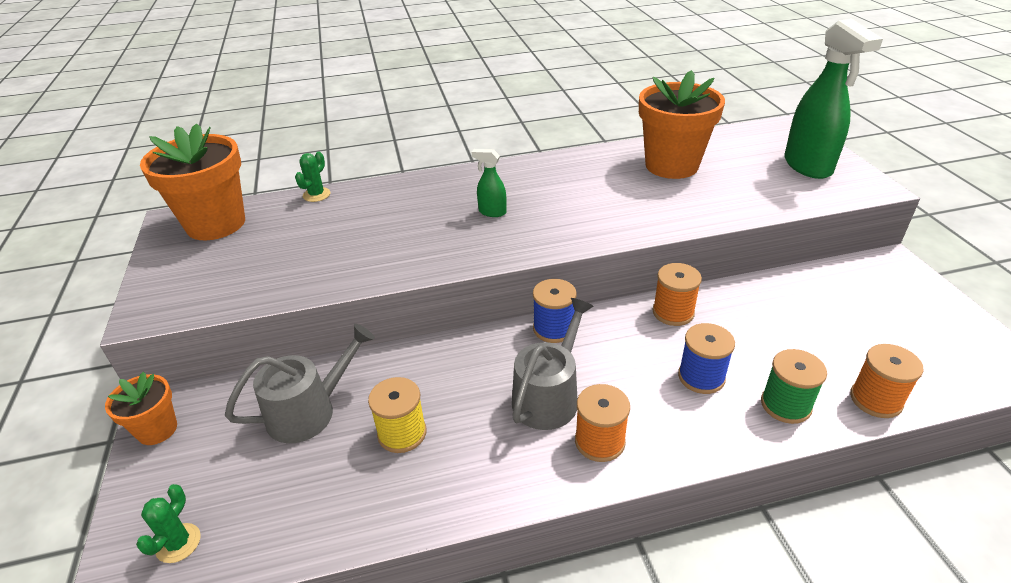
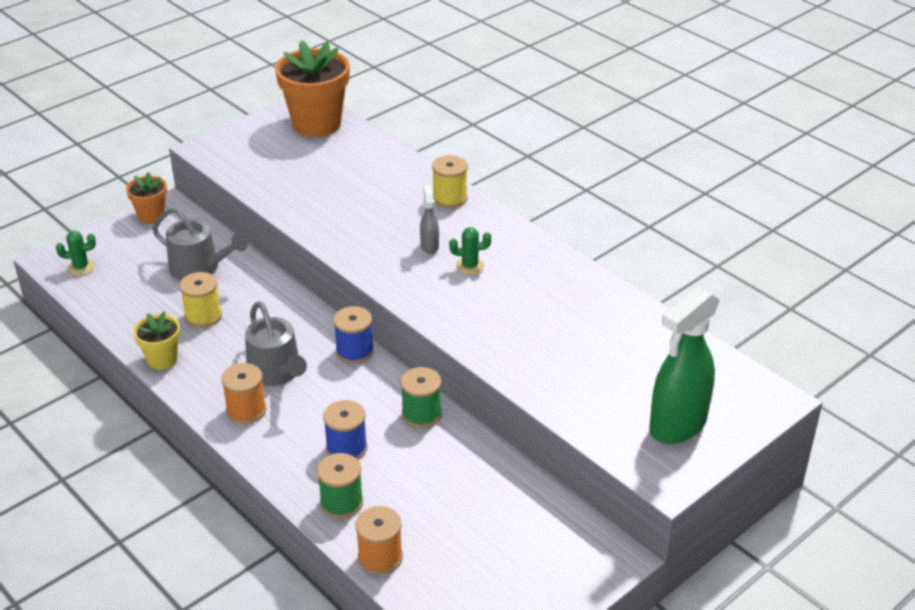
camera: 60 degrees right, 0 degrees up
green cactus [295,152,330,202] -> green cactus moved to [449,227,491,275]
green spray bottle [472,149,506,217] -> grey spray bottle [420,185,439,254]
grey watering can [512,298,594,430] -> grey watering can turned 60 degrees clockwise [245,301,307,386]
orange flower pot [639,70,725,179] -> none
orange spool [653,263,702,326] -> green spool [400,367,442,428]
none -> yellow flower pot [133,312,180,370]
none -> yellow spool [432,155,468,208]

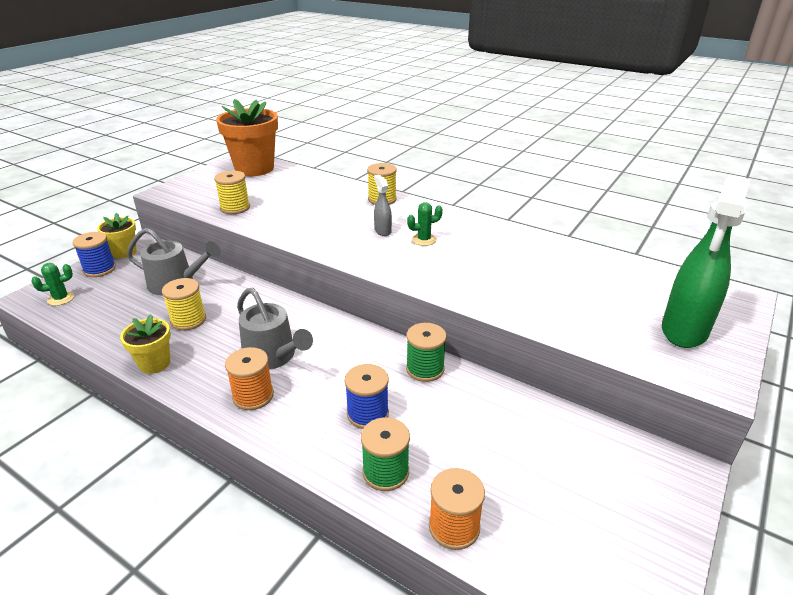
camera: 15 degrees left, 5 degrees down
orange flower pot [126,172,167,224] -> yellow flower pot [97,213,136,258]
blue spool [333,306,374,364] -> blue spool moved to [73,232,116,277]
none -> yellow spool [214,171,250,214]

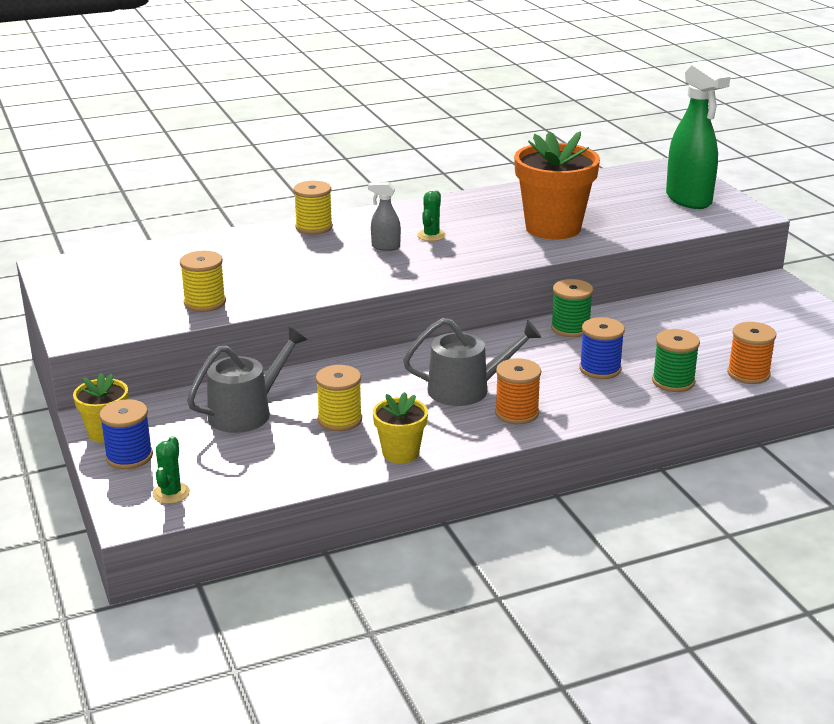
camera: 55 degrees left, 5 degrees down
orange flower pot [216,99,278,176] -> orange flower pot moved to [514,131,600,240]

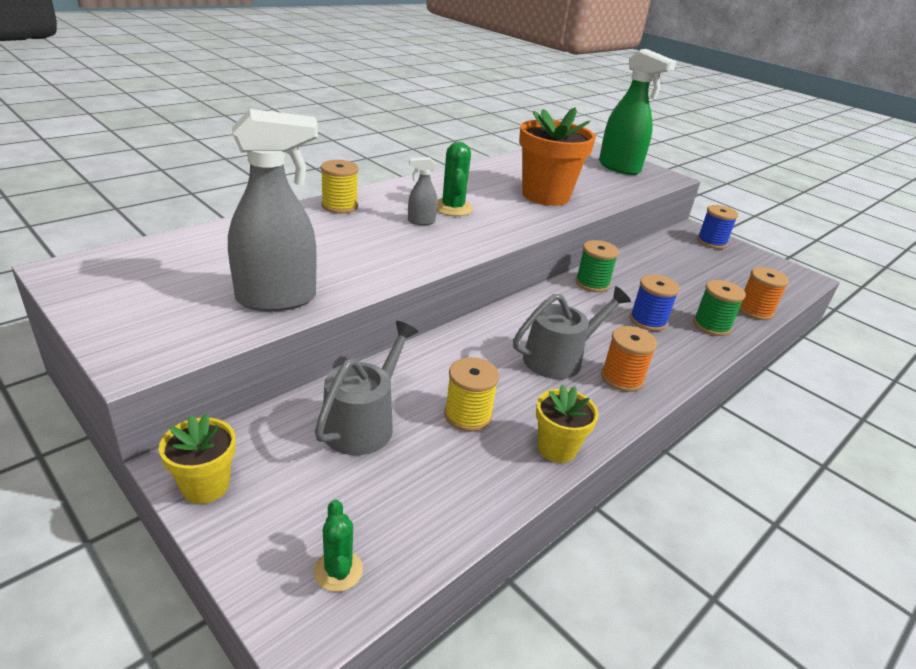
camera: 25 degrees left, 5 degrees up
blue spool [99,399,153,469] -> blue spool moved to [697,205,738,249]
yellow spool [180,251,226,312] -> grey spray bottle [228,109,318,312]
green cactus [417,191,446,241] -> green cactus [437,142,473,216], size x1.53

